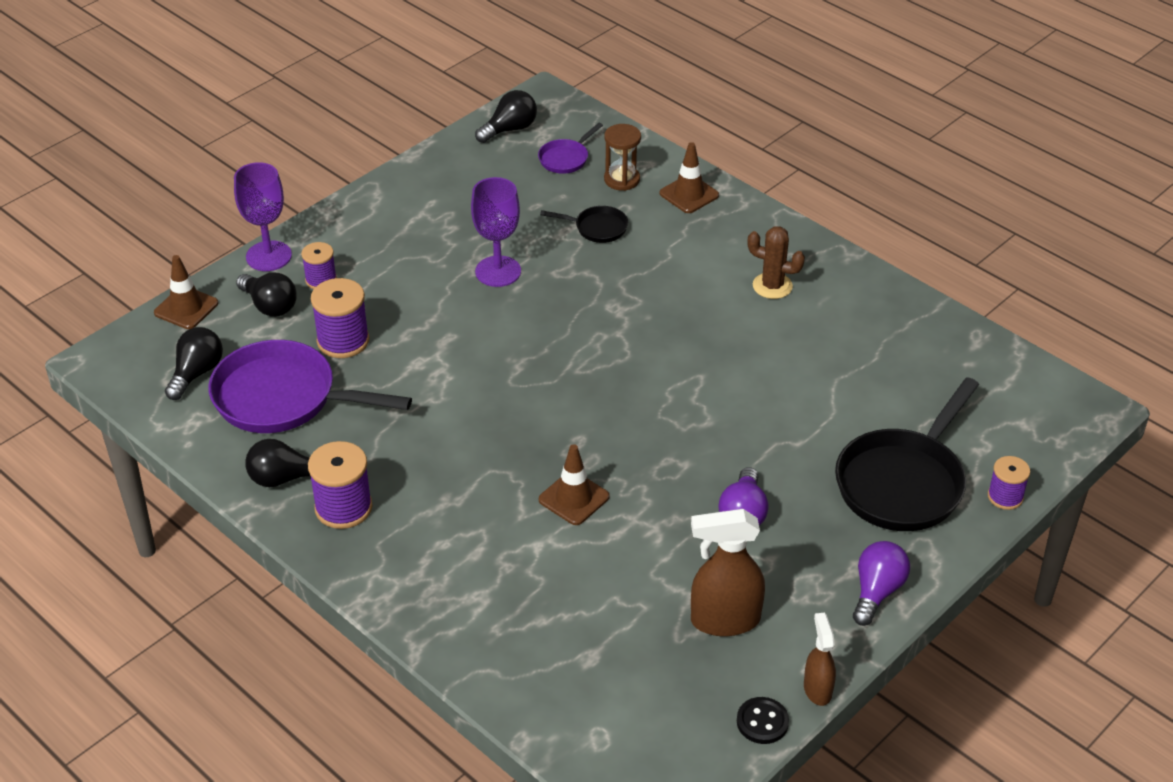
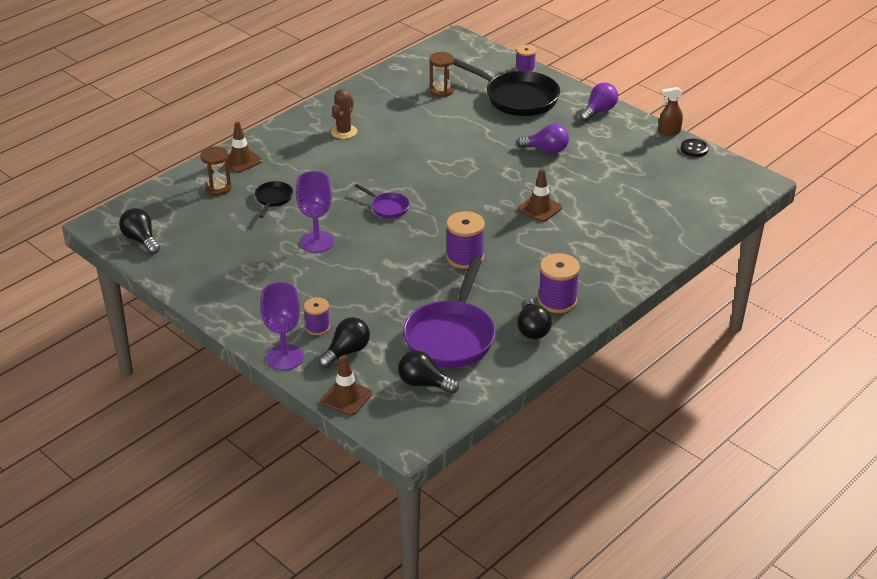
camera: 90 degrees left, 5 degrees down
purple spool [311,278,369,358] -> purple spool moved to [446,211,485,269]
purple pan [538,123,603,174] -> purple pan moved to [355,184,410,218]
brown spray bottle [691,509,765,636] -> none
purple light bulb [853,541,910,626] -> purple light bulb turned 105 degrees clockwise [580,82,618,121]
none -> brown hourglass [429,52,454,97]

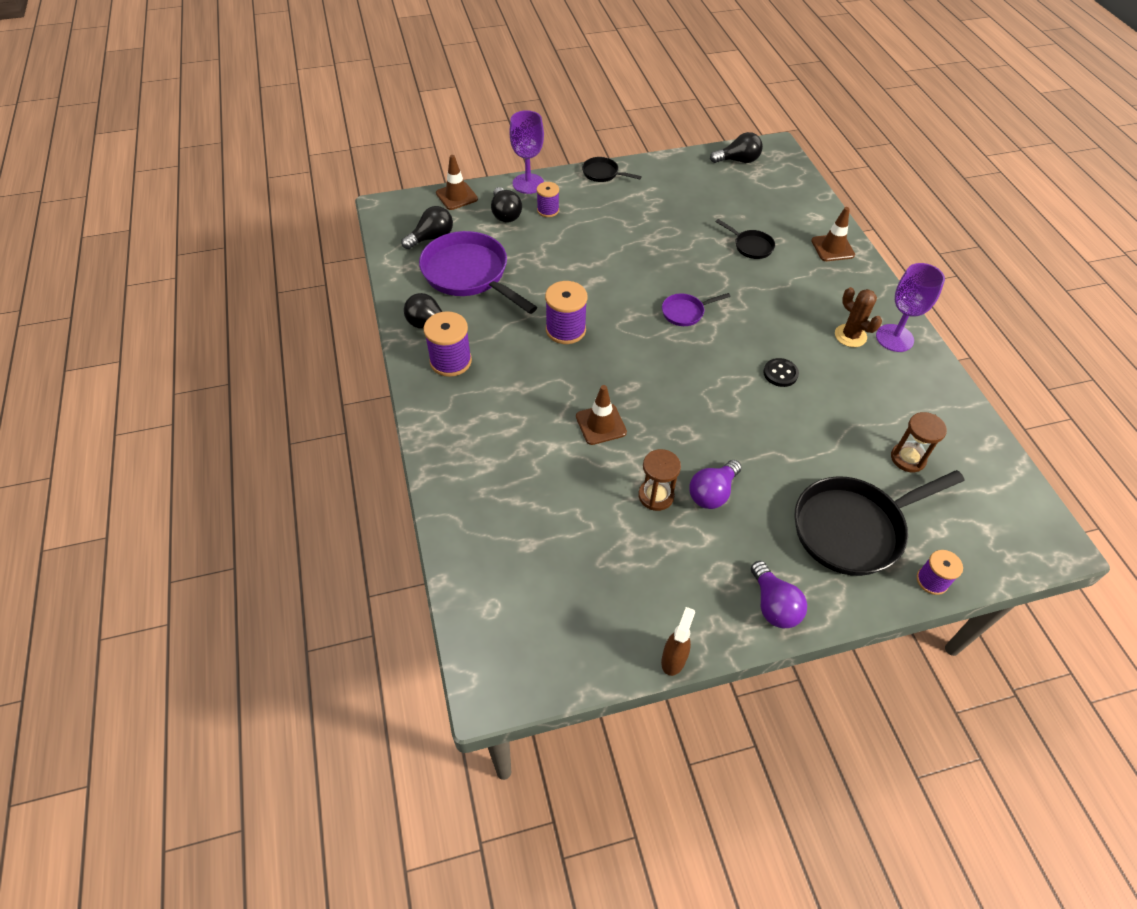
camera: 120 degrees right, 15 degrees up
brown hourglass [200,146,232,196] -> brown hourglass moved to [638,449,681,511]
purple goblet [296,171,334,253] -> purple goblet moved to [876,263,945,352]
black button [681,139,709,157] -> black button moved to [763,358,799,387]
none -> black pan [582,157,642,182]

